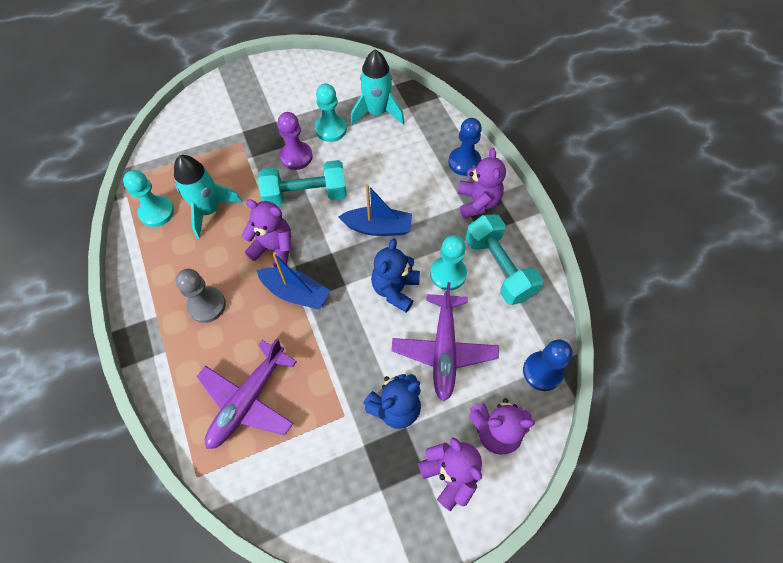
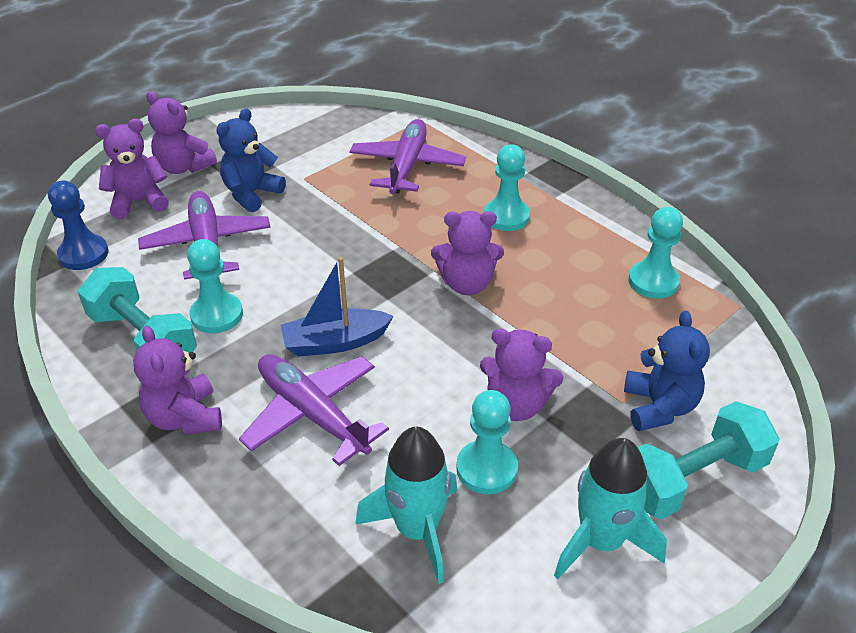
camera: 160 degrees right, 20 degrees down
turquoise rocket [174,155,243,239] -> turquoise rocket moved to [554,438,667,579]
grey pawn [175,269,226,323] -> turquoise pawn [484,144,530,231]
blue boat [257,252,330,310] -> none
turquoise dumbbell [258,160,347,207] -> turquoise dumbbell moved to [638,401,780,519]
purple pawn [278,112,313,170] -> purple teddy bear [480,329,563,421]
blue teddy bear [371,238,420,312] -> blue teddy bear moved to [624,311,710,431]
blue pawn [448,118,482,176] -> none
none -> purple plane [239,354,389,466]

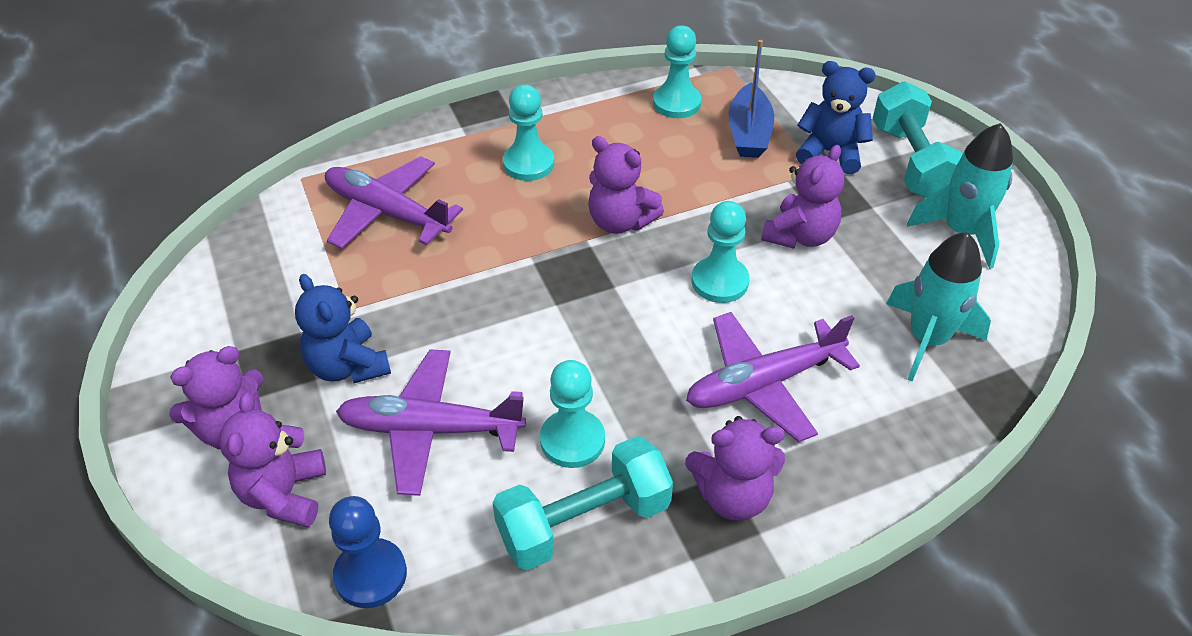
camera: 70 degrees left, 5 degrees up
blue boat [281,257,394,357] -> blue boat moved to [728,40,774,158]
purple teddy bear [431,211,504,295] -> purple teddy bear turned 105 degrees clockwise [588,136,664,234]
turquoise pawn [456,390,518,494] -> turquoise pawn moved to [692,201,749,303]

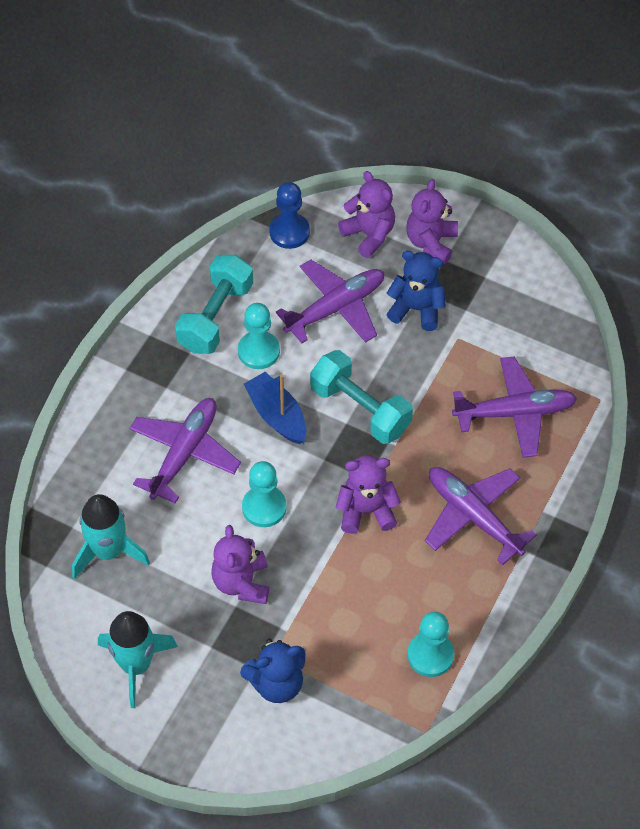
camera: 140 degrees right, 10 degrees up
turquoise pawn [503,85,554,181] -> purple plane [425,467,537,565]
purple teddy bear [685,416,785,521] -> none
blue boat [728,40,774,158] -> blue boat moved to [244,372,306,444]
turquoise dumbbell [872,81,963,198] -> turquoise dumbbell moved to [310,350,413,444]

